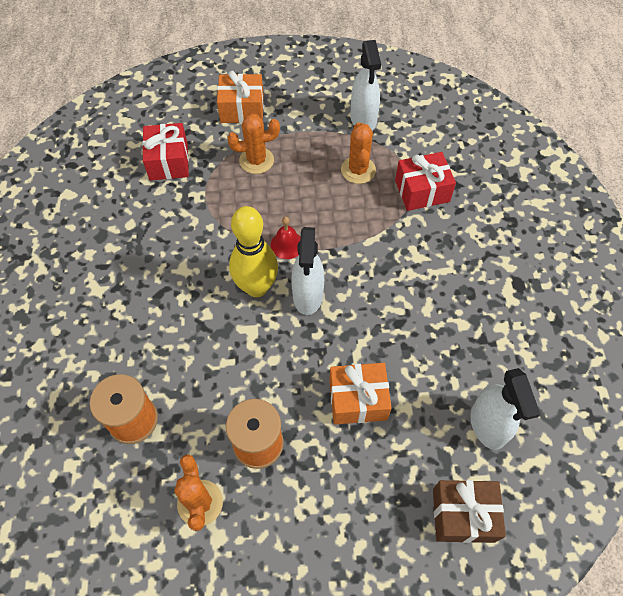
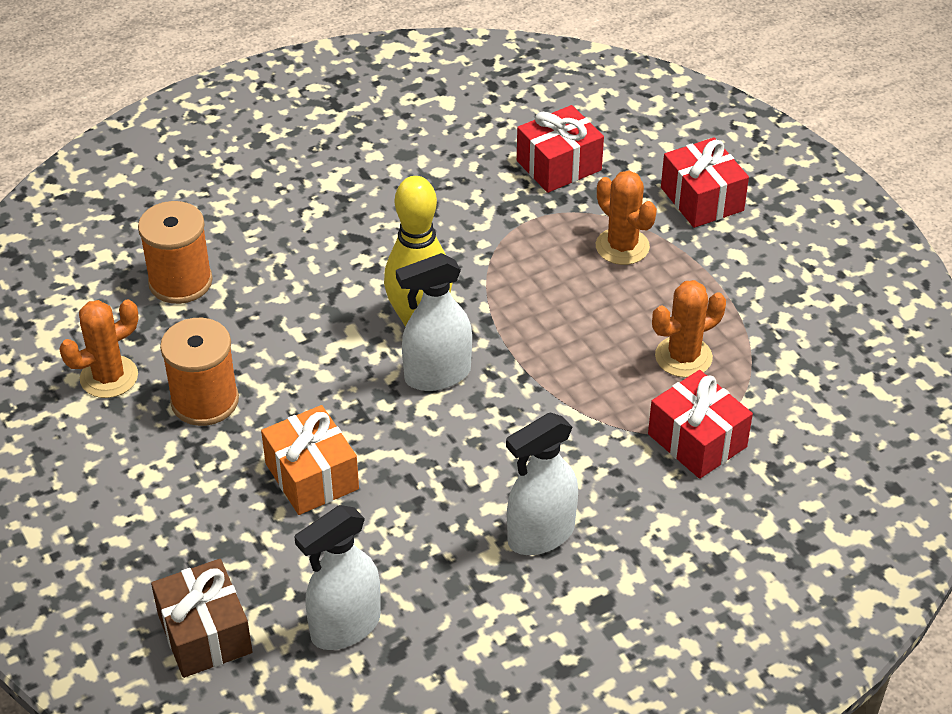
camera: 65 degrees right, 15 degrees down
orange gift [217,71,264,123] -> red gift [661,137,749,228]
red bell [271,217,301,259] -> none
white spray bottle [350,40,381,131] -> white spray bottle moved to [506,412,578,555]

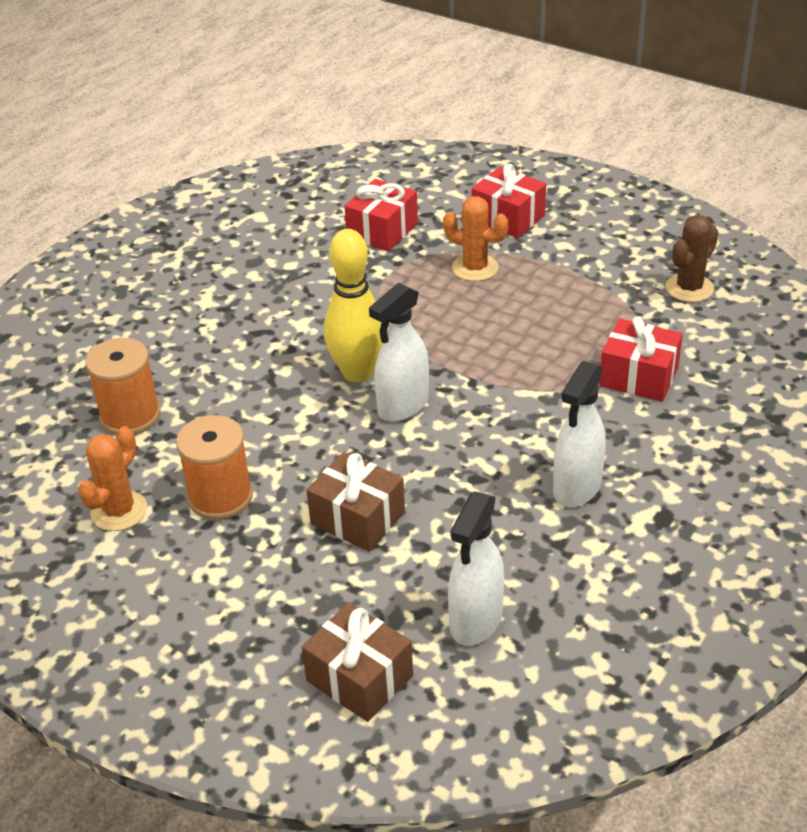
camera: 25 degrees left, 5 degrees down
orange gift [261,405,359,515] -> brown gift [306,452,405,552]
orange cactus [652,280,726,378] -> none
none -> brown cactus [666,215,718,302]

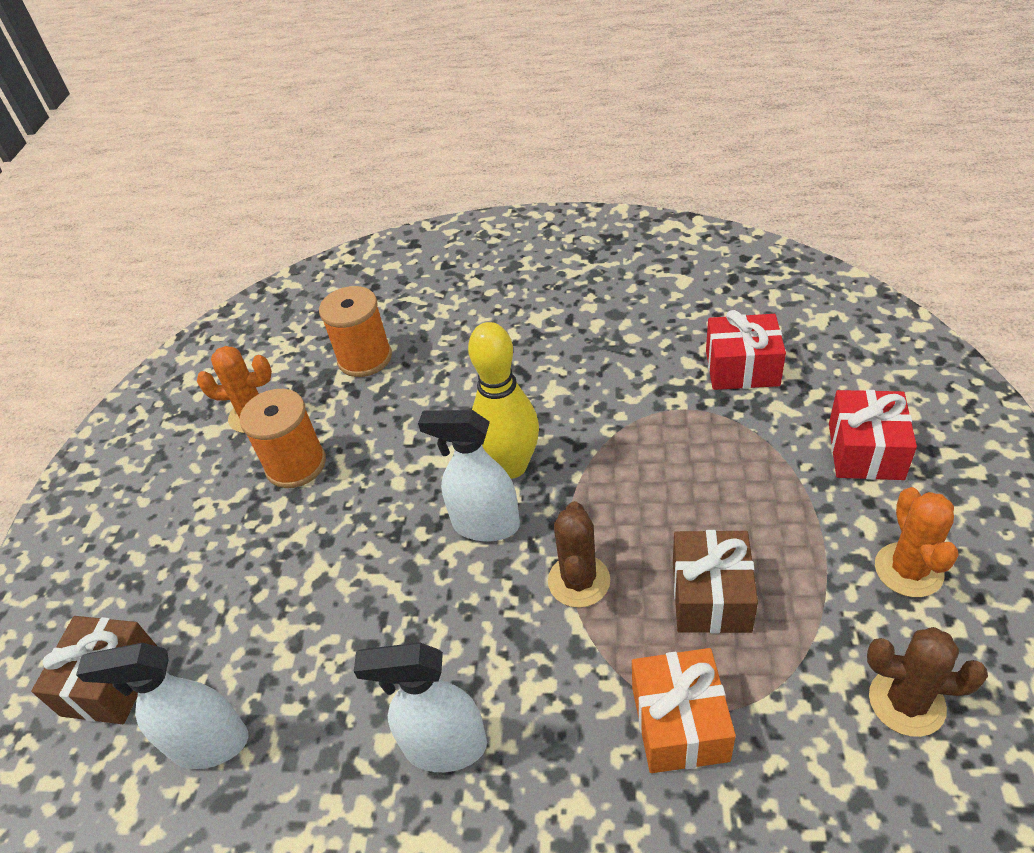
camera: 65 degrees right, 5 degrees up
brown gift [306,452,405,552] -> brown gift moved to [673,530,758,633]
orange cactus [443,196,508,281] -> orange cactus moved to [875,487,959,597]
red gift [599,316,683,402] -> orange gift [632,648,736,773]
none -> brown cactus [548,501,610,608]

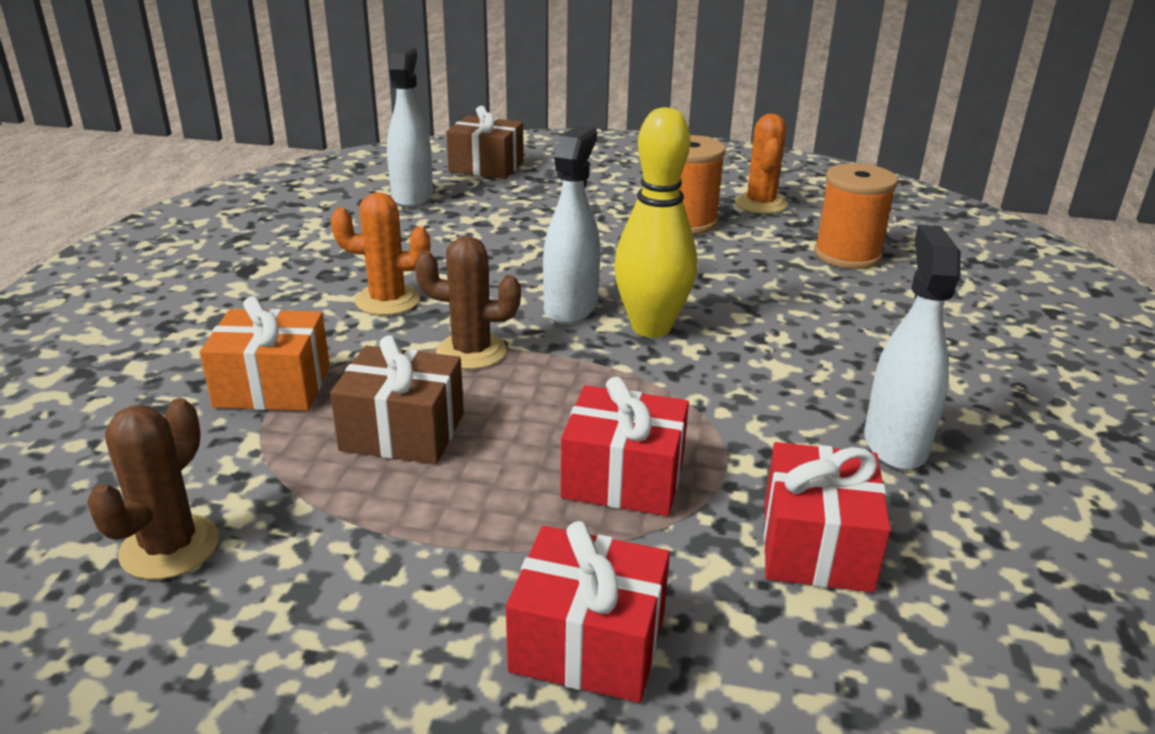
camera: 90 degrees right, 15 degrees down
white spray bottle [354,642,487,772] -> white spray bottle moved to [864,225,961,470]
orange cactus [875,487,959,597] -> orange cactus moved to [331,192,431,315]
none -> red gift [560,377,689,516]

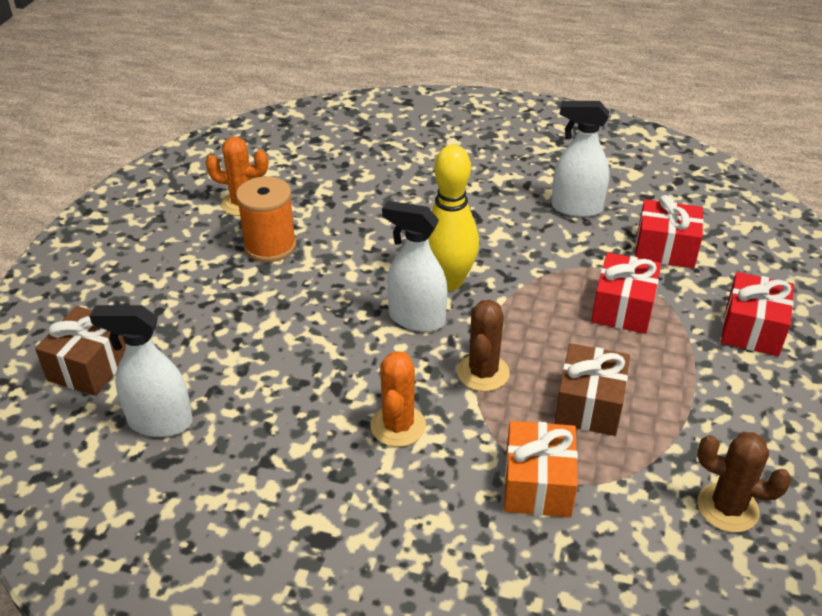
camera: 85 degrees left, 10 degrees up
orange spool [814,163,898,269] -> none

